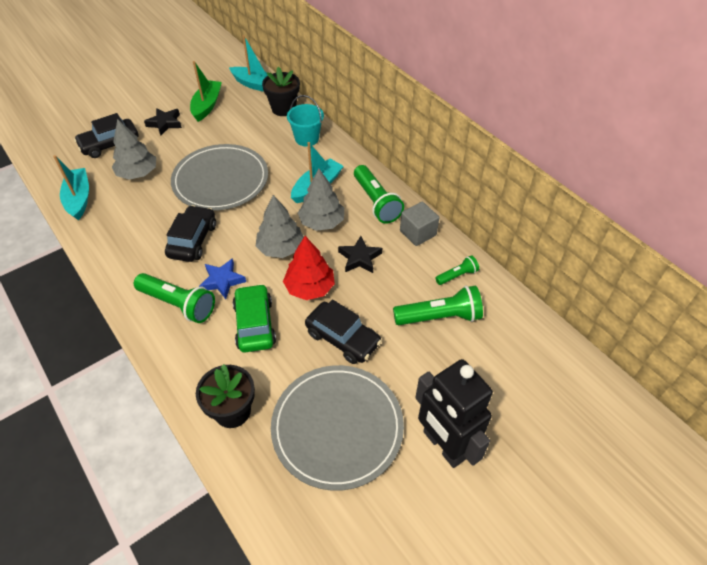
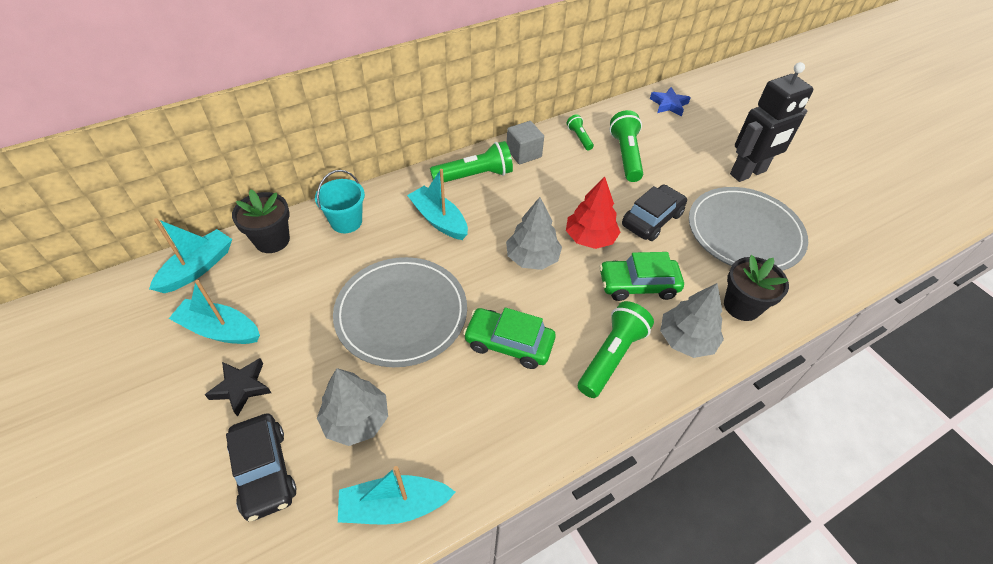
camera: 85 degrees left, 0 degrees up
black car [165,205,216,262] -> green car [463,308,556,369]
green boat [190,61,222,122] -> turquoise boat [169,280,260,344]
blue star [199,258,246,299] -> blue star moved to [650,87,691,116]
grey tree [298,169,344,231] -> grey tree moved to [660,283,724,358]
black star [338,236,382,273] -> none

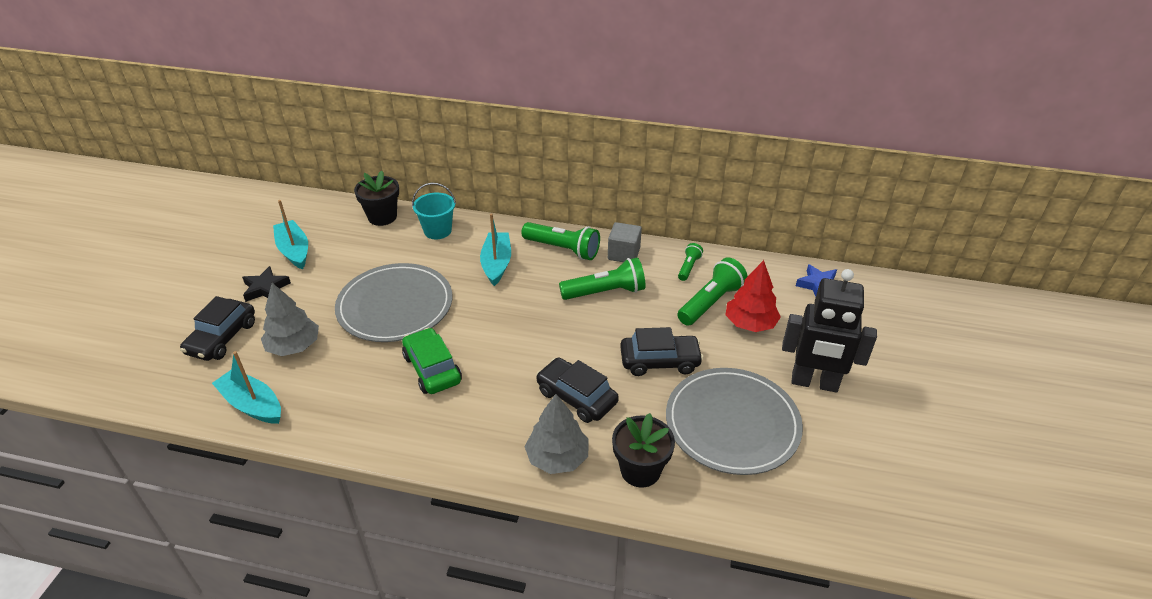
camera: 45 degrees right, 10 degrees down
turquoise boat [149,218,232,293] -> none
grey tree [506,197,562,270] -> none
red tree [566,176,620,249] -> red tree moved to [725,260,781,332]
green flashlight [578,301,654,398] -> green flashlight moved to [559,257,645,300]
green car [599,252,684,301] -> black car [536,357,619,423]

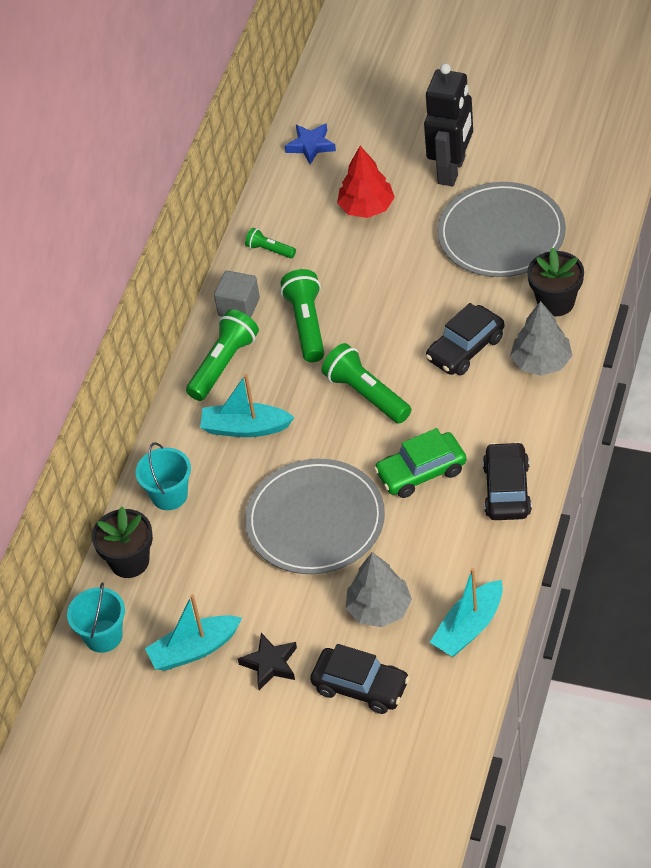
camera: 80 degrees left, 10 degrees up
black car [620,327,703,376] -> black car moved to [483,442,532,520]
green flashlight [677,258,748,326] -> green flashlight moved to [322,343,411,423]
none -> turquoise bucket [67,582,125,653]

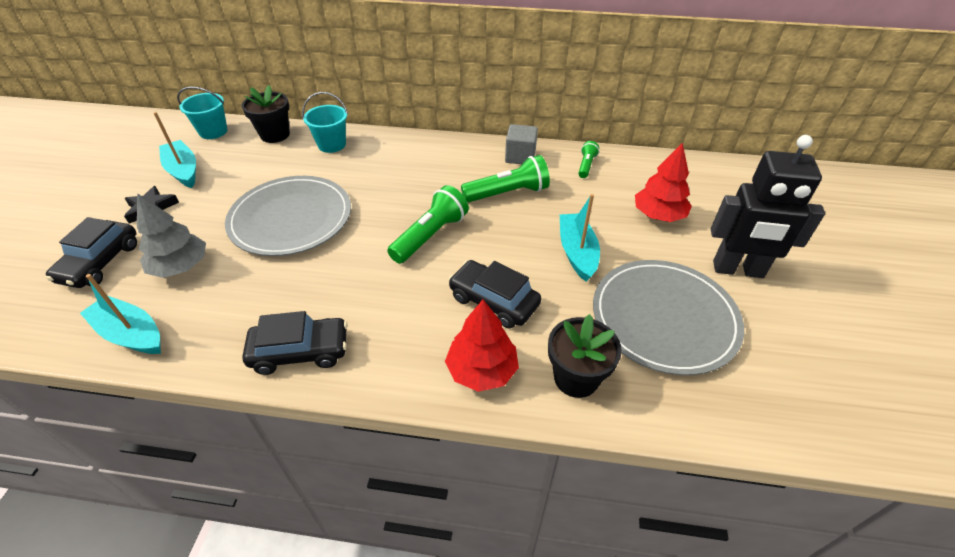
camera: 75 degrees right, 5 degrees down
green flashlight [186,309,259,401] -> none
turquoise boat [200,374,295,437] -> turquoise boat moved to [560,194,600,282]
blue star [285,123,336,164] -> none
green car [374,428,466,498] -> none
grey tree [510,301,572,376] -> red tree [445,300,519,392]

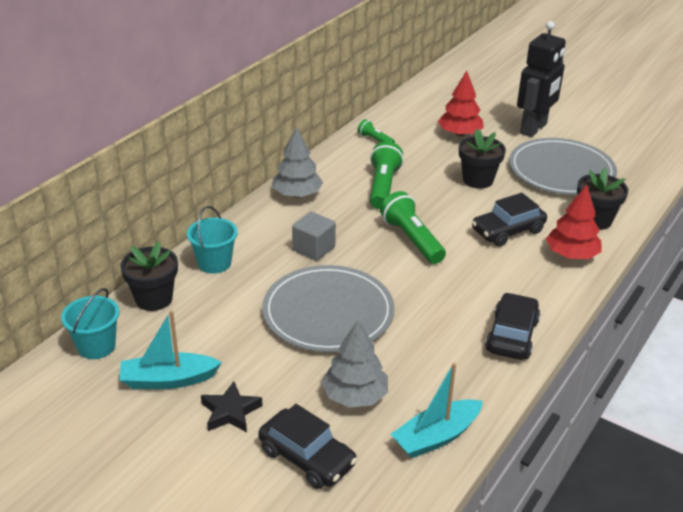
camera: 65 degrees left, 10 degrees down
grey cube [505,124,538,164] -> grey cube moved to [292,212,336,261]
turquoise boat [560,194,600,282] -> black flower pot [459,129,506,189]
none -> grey tree [273,126,323,198]

